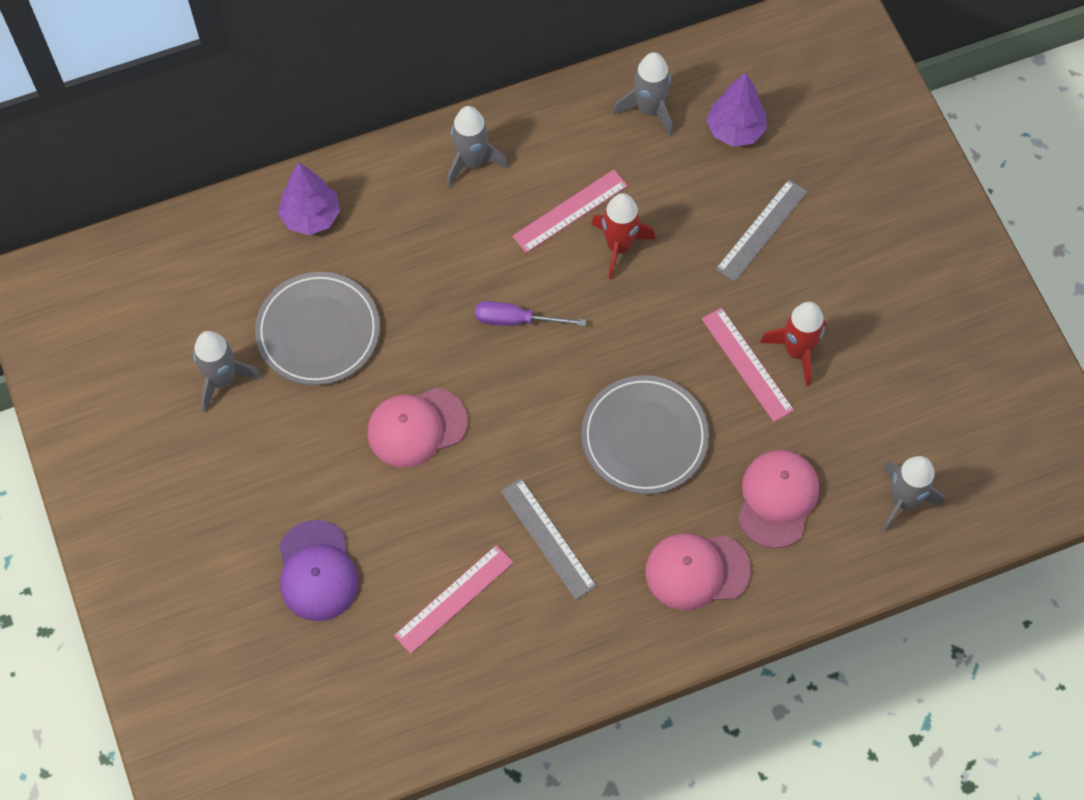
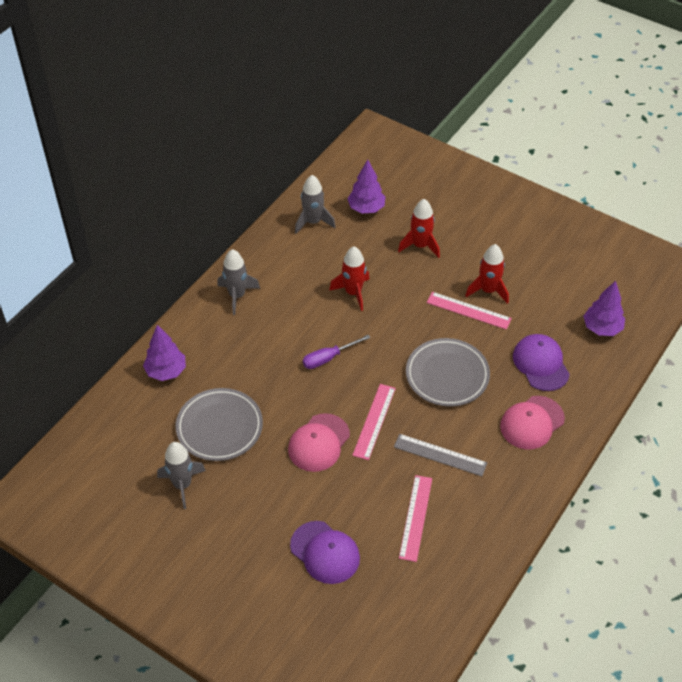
camera: 35 degrees left, 15 degrees down
pink ruler [512,169,628,253] -> pink ruler moved to [352,384,396,460]
grey ruler [716,179,808,282] -> red rocket [398,199,440,258]
pink cap [738,450,819,548] -> purple cap [513,334,570,391]
grey rocket [881,456,944,532] -> purple tree [583,281,625,336]

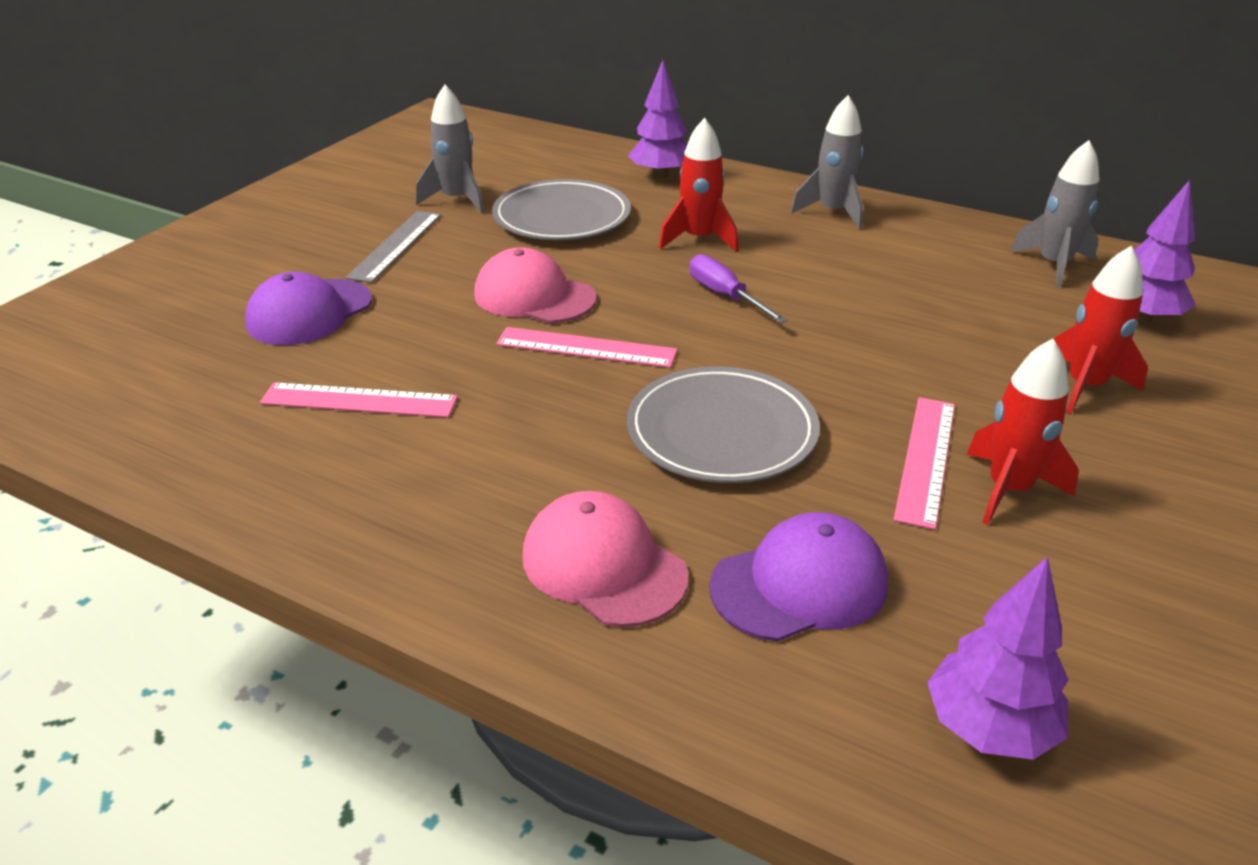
camera: 85 degrees right, 15 degrees down
red rocket [329,246,370,311] -> red rocket moved to [659,118,738,252]
grey ruler [394,434,487,476] -> grey ruler moved to [345,211,441,283]

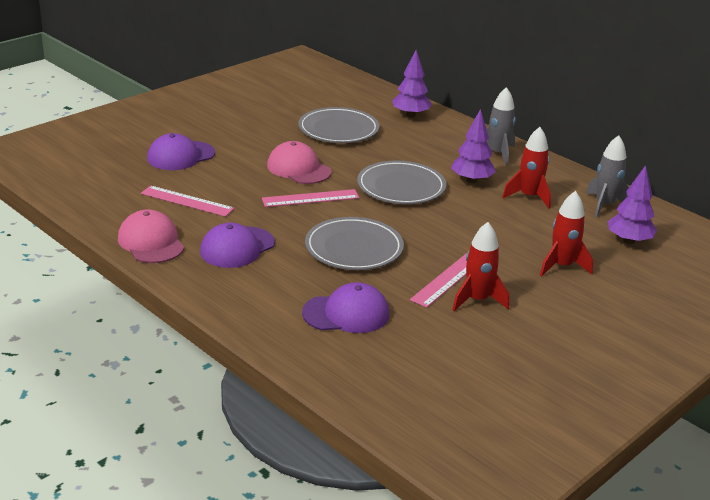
camera: 15 degrees right, 5 degrees down
grey ruler [345,211,441,283] -> none
grey rocket [416,85,484,213] -> none
pink ruler [496,327,677,368] -> pink ruler turned 45 degrees counterclockwise [262,189,359,207]
pink cap [522,491,689,627] -> pink cap moved to [118,210,184,263]
red rocket [659,118,738,252] -> red rocket moved to [502,127,551,208]
purple screwdriver [690,254,788,323] -> grey plate [357,161,446,204]
purple tree [927,557,1069,760] -> purple tree moved to [451,109,496,183]
none -> purple cap [200,223,275,268]

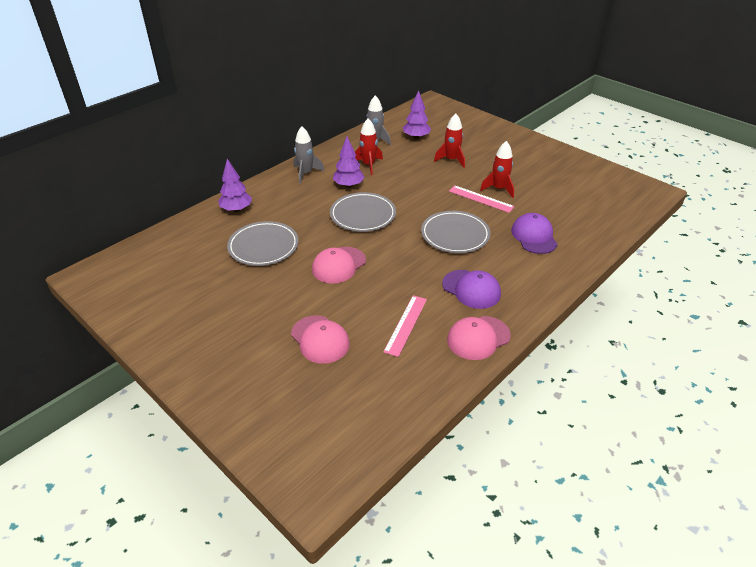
camera: 90 degrees left, 10 degrees up
purple cap [147,133,215,170] -> pink cap [291,315,350,364]
pink ruler [262,189,359,207] -> none

